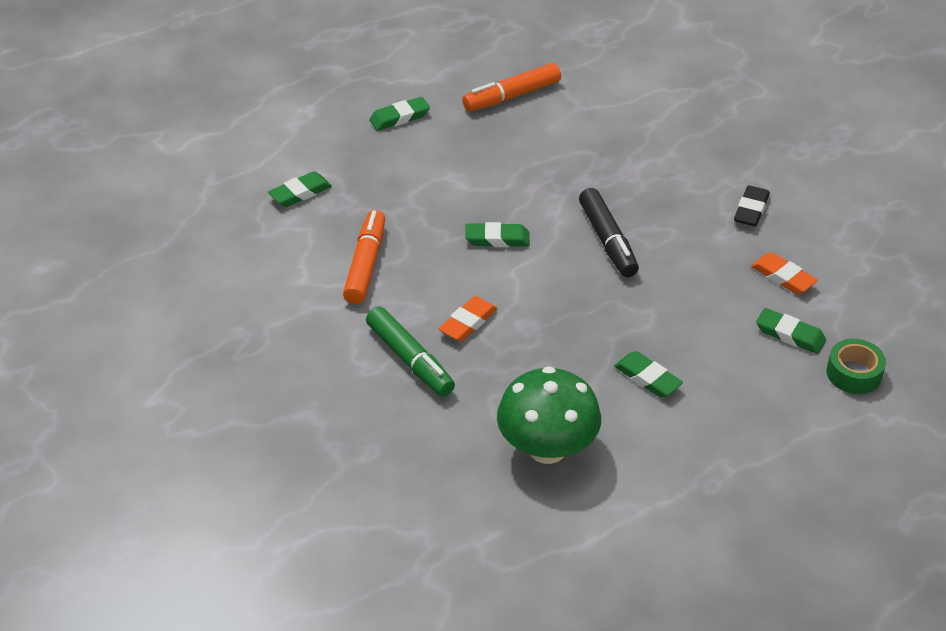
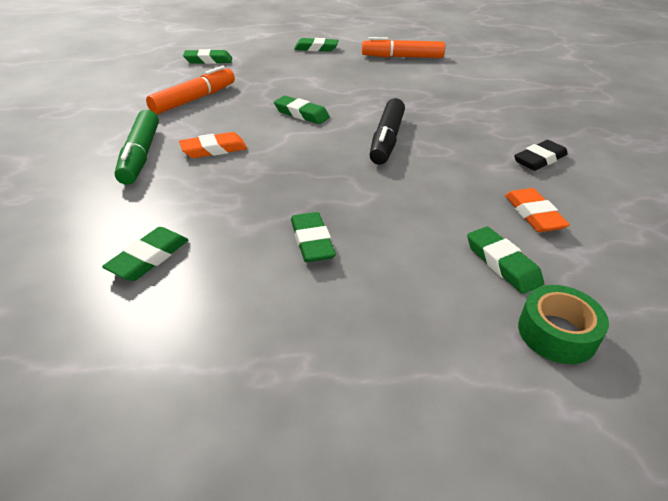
camera: 30 degrees right, 5 degrees down
green mushroom [497,366,601,464] -> green eraser [102,227,188,281]

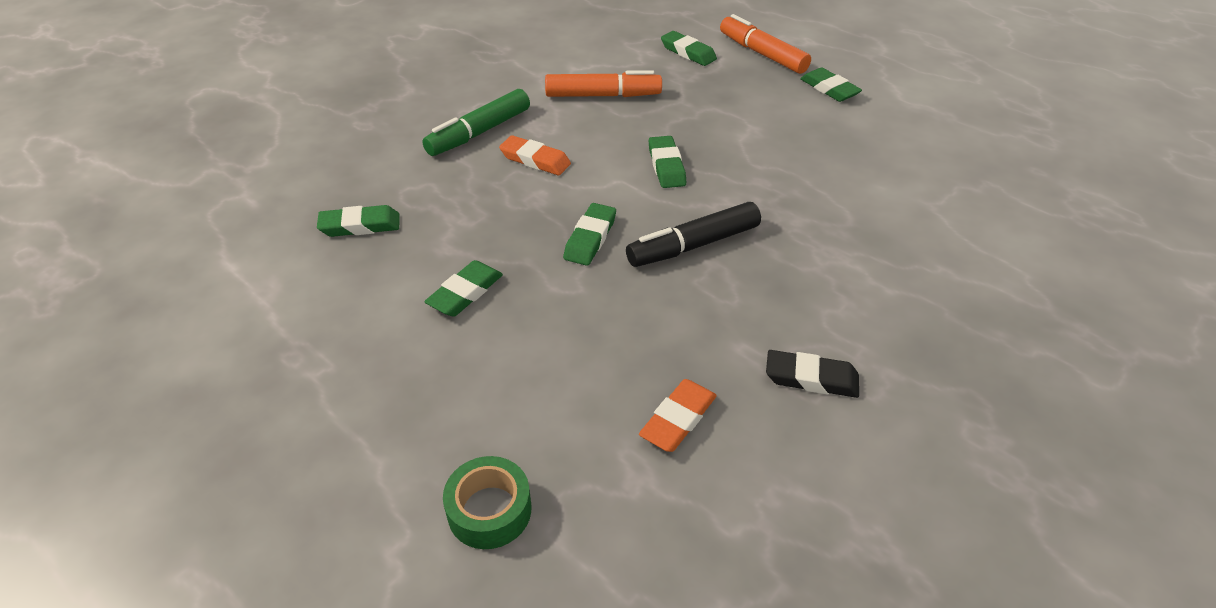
camera: 50 degrees right, 5 degrees up
orange marker [362,37,445,58] -> orange marker moved to [720,14,811,74]
green eraser [467,226,544,294] -> green eraser moved to [563,203,616,266]

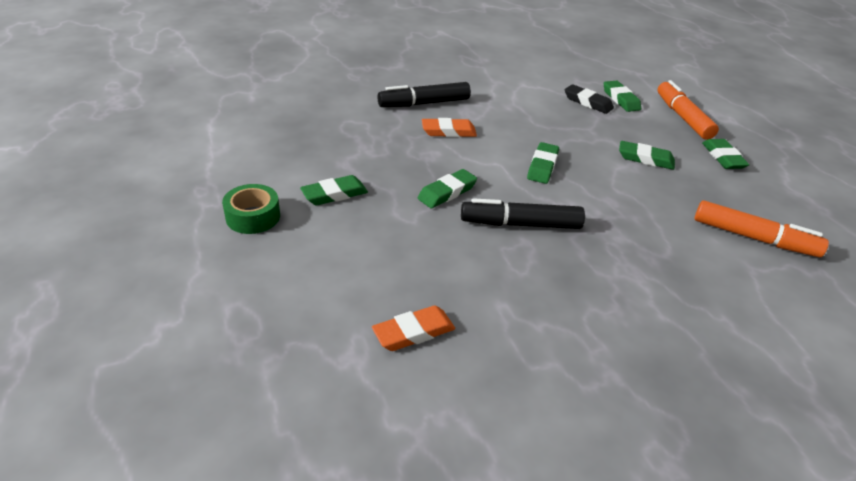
camera: 25 degrees right, 5 degrees down
green eraser [317,205,400,237] -> green eraser moved to [619,141,675,170]
green marker [422,89,530,156] -> black marker [378,82,471,107]
green tape [443,456,531,549] -> green tape moved to [222,184,280,234]
orange eraser [499,135,571,175] -> orange eraser turned 60 degrees counterclockwise [422,118,477,137]
orange marker [545,70,662,97] -> orange marker moved to [695,200,829,257]
black eraser [766,350,859,398] -> black eraser moved to [565,84,614,114]

